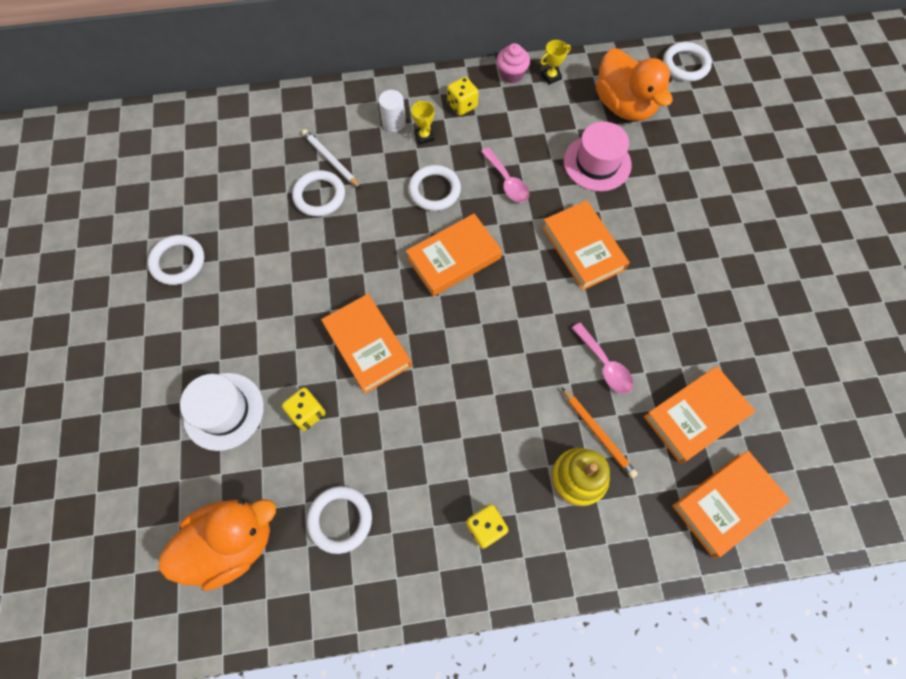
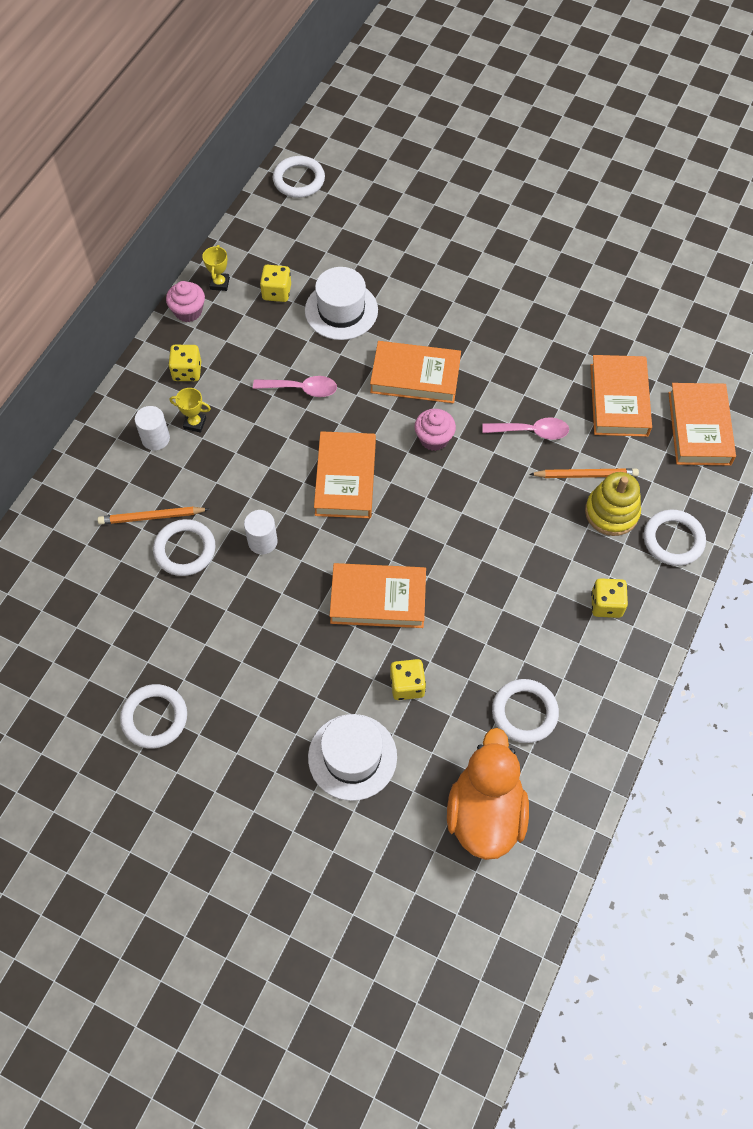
camera: 55 degrees left, 5 degrees down
white pencil [302,129,361,189] -> orange pencil [97,507,209,525]
white ring [408,165,461,211] -> white ring moved to [644,510,706,566]
pink hat [564,121,632,191] -> white hat [305,267,378,340]
orange duck [596,48,672,121] -> none
none -> white cylinder [244,510,278,554]
none -> yellow dice [260,265,291,302]
none -> pink cupcake [414,409,456,451]

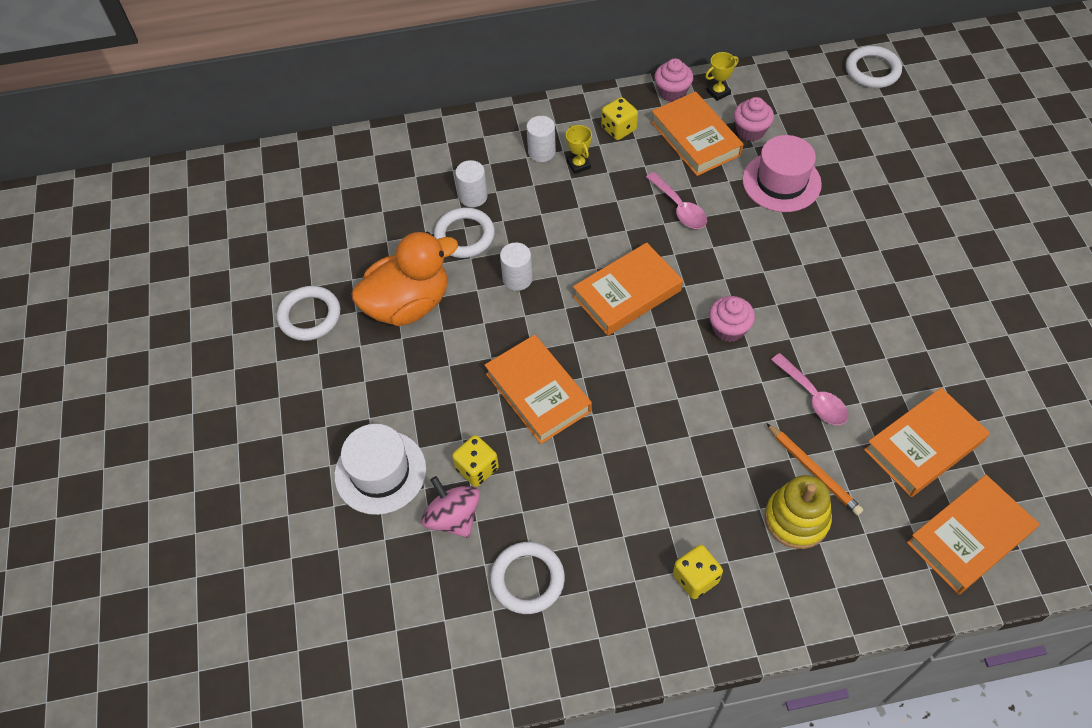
camera: 55 degrees right, 5 degrees down
orange pencil [97,507,209,525] -> white cylinder [455,160,487,207]
yellow dice [260,265,291,302] -> pink cupcake [734,97,774,141]
white hat [305,267,378,340] -> pink hat [742,135,822,212]
orange book [370,341,461,403] -> orange book moved to [651,91,744,176]
orange duck [447,728,529,860] -> orange duck moved to [351,232,458,326]
white ring [644,510,706,566] -> none
none -> pink spinning top [421,476,480,538]

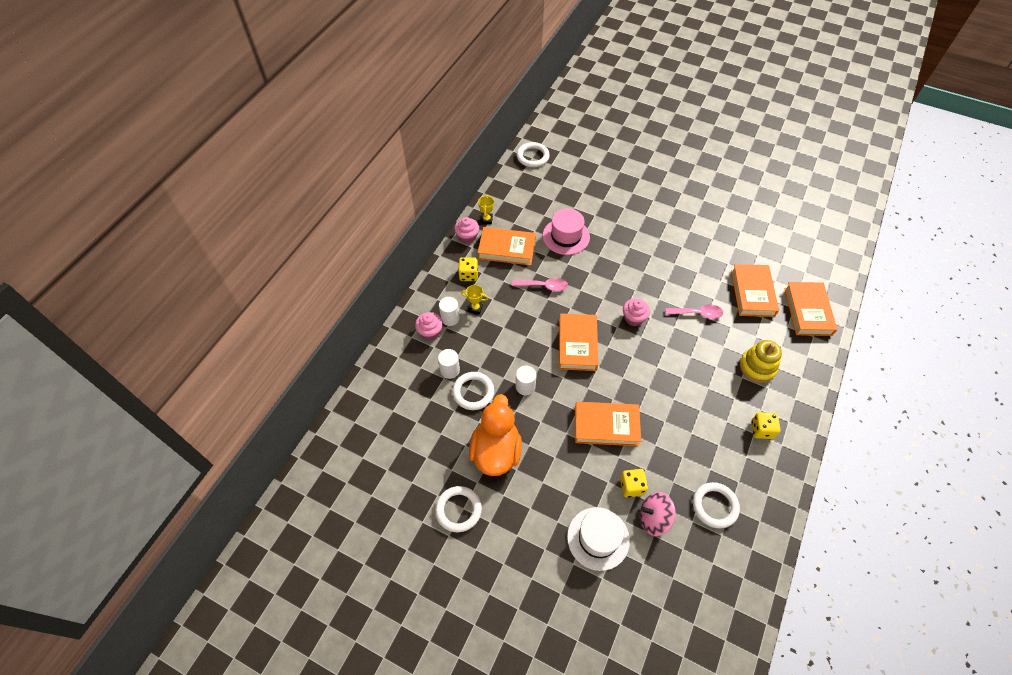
camera: 55 degrees left, 0 degrees up
pink cupcake [734,97,774,141] -> pink cupcake moved to [415,312,443,340]
orange pencil [766,423,864,516] -> none

